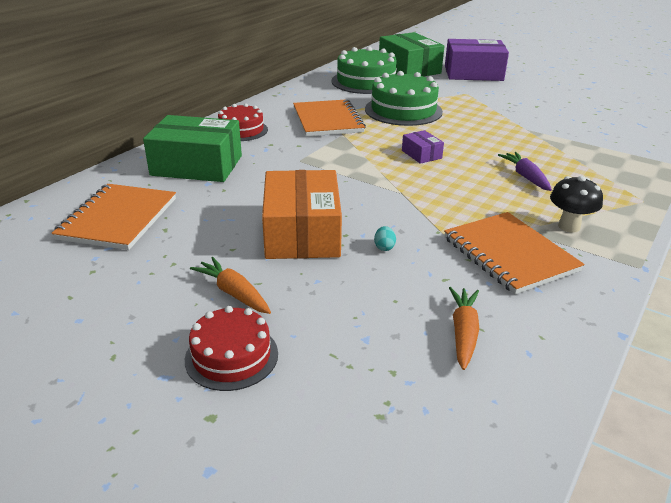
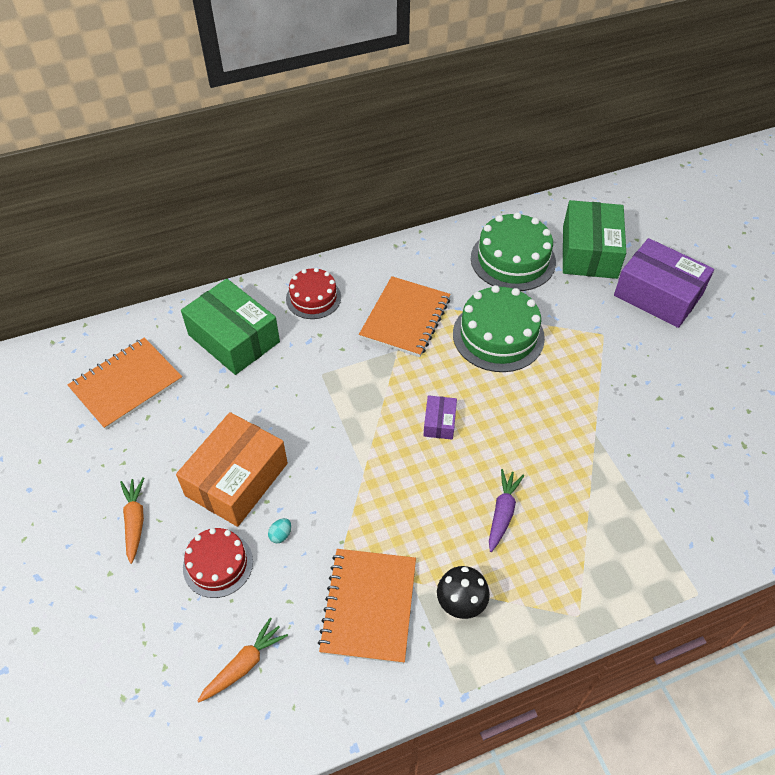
camera: 35 degrees right, 20 degrees up
red cake [185,306,278,391] -> red cake moved to [183,528,253,598]

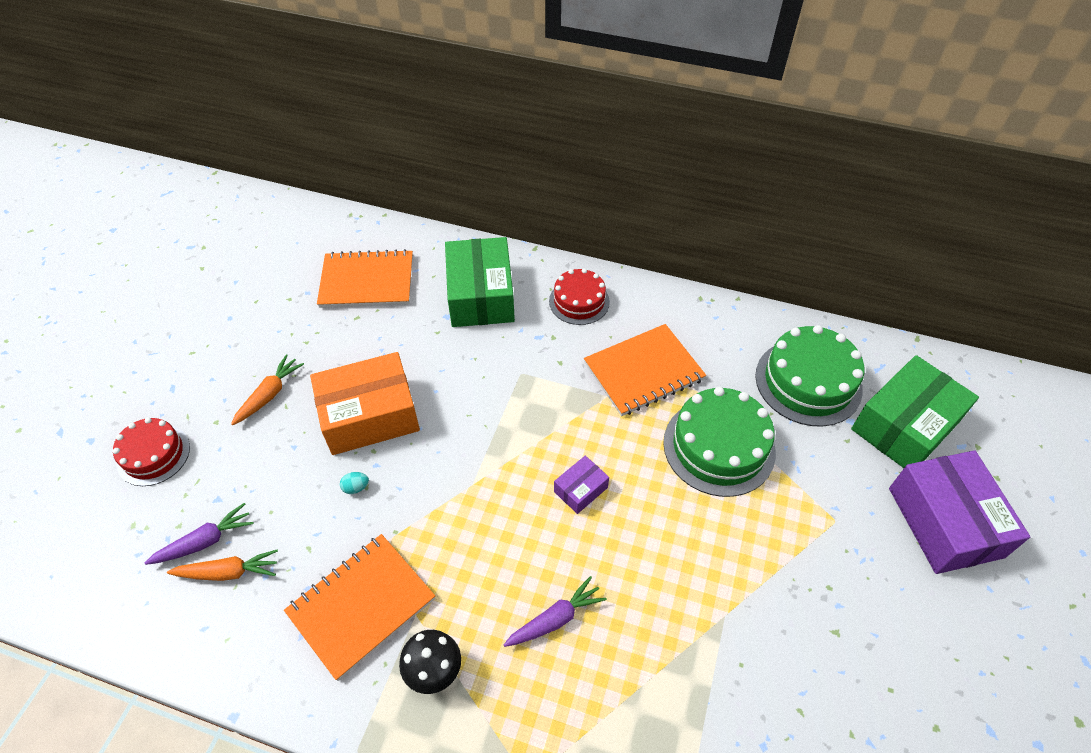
camera: 40 degrees right, 0 degrees up
red cake [183,528,253,598] -> red cake moved to [113,417,190,486]
none -> purple carrot [145,503,254,565]

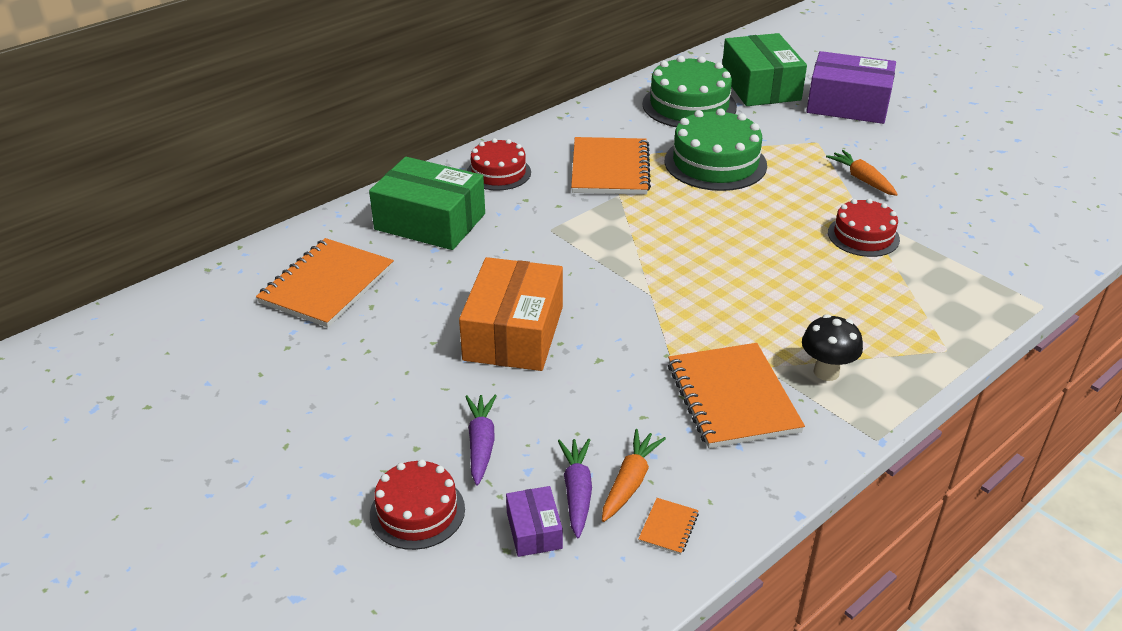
camera: 60 degrees left, 15 degrees down
orange carrot [231,354,304,425] -> orange carrot moved to [826,150,898,196]
turquoise egg [340,472,369,494] -> none
purple carrot [504,576,607,647] -> purple carrot moved to [465,395,497,485]
purple box [554,456,609,514] -> purple box moved to [506,486,563,557]
none -> orange notebook [638,498,699,555]
none -> red cake [828,198,900,257]

